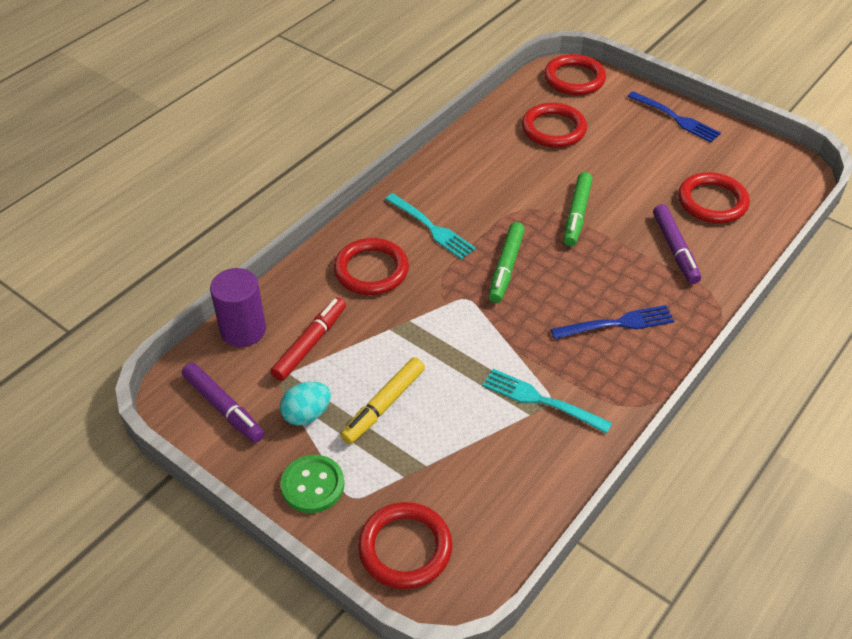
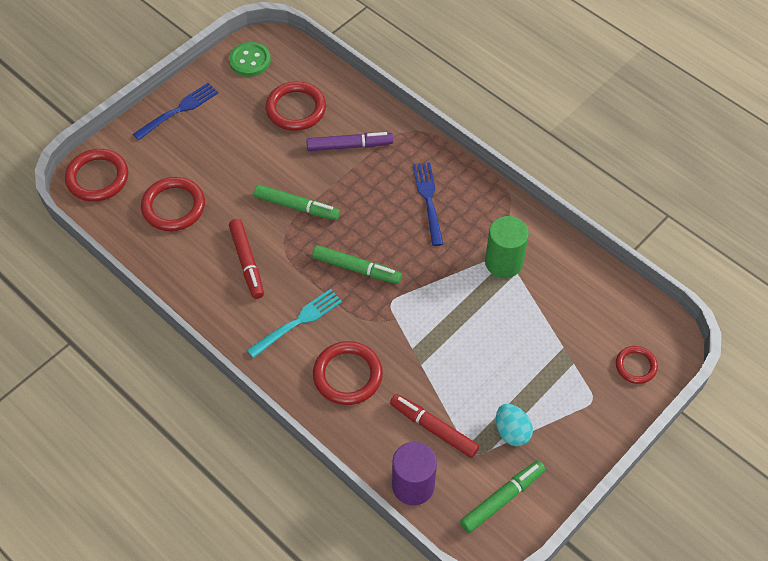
camera: 85 degrees left, 10 degrees up
purple marker [182,363,264,443] -> green marker [460,460,545,533]
green button [281,455,344,513] -> green button moved to [229,42,271,77]
yellow marker [340,357,425,444] -> none
red ring [358,502,452,589] -> red ring [616,346,658,384], size x0.60
turquoise fork [483,369,612,434] -> green cylinder [485,216,529,278]
none -> red marker [229,219,264,299]

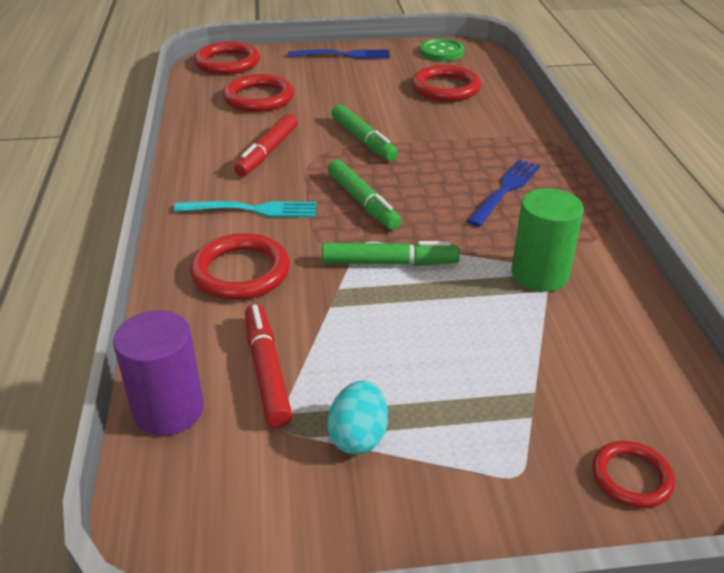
camera: 40 degrees right, 20 degrees down
purple marker [306,132,393,151] -> none
green marker [460,460,545,533] -> green marker moved to [322,241,460,266]

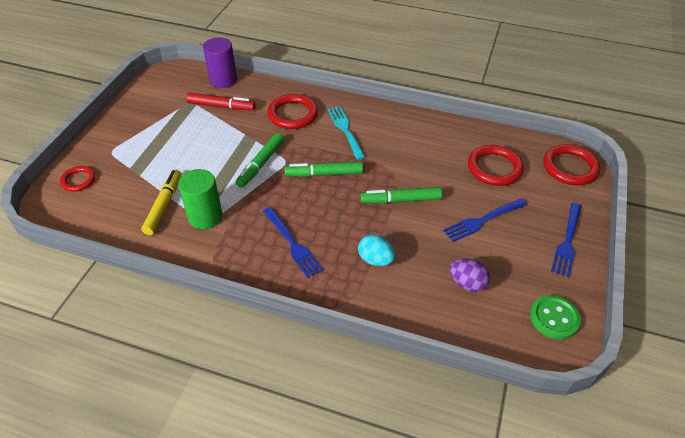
camera: 115 degrees right, 10 degrees up
turquoise fork [174,201,317,218] -> turquoise fork turned 135 degrees clockwise [327,106,366,160]
red marker [234,114,297,176] -> none
turquoise egg [327,380,388,455] -> turquoise egg moved to [358,235,395,266]
red ring [412,65,481,102] -> purple egg [450,259,490,292]
none -> yellow marker [141,169,182,235]
none -> blue fork [443,198,527,242]

